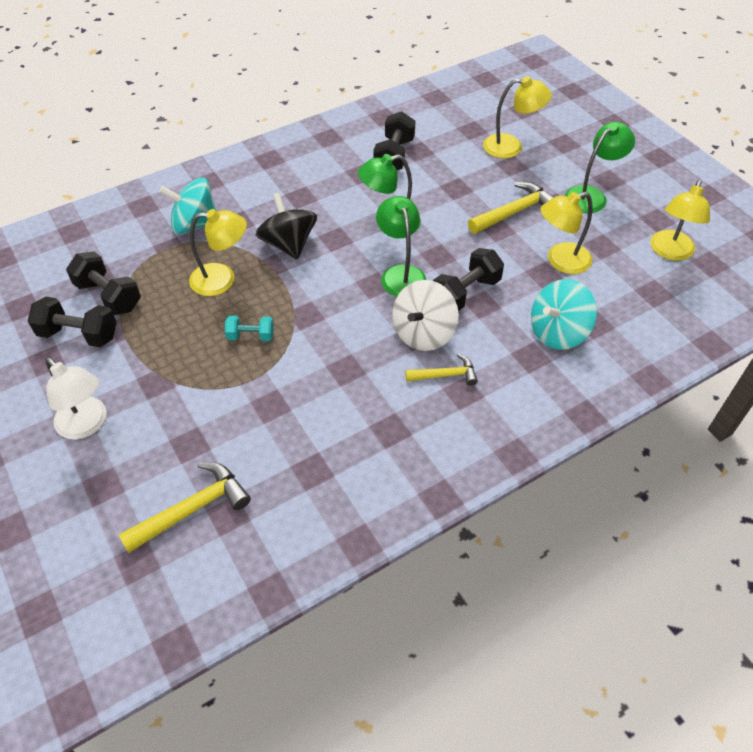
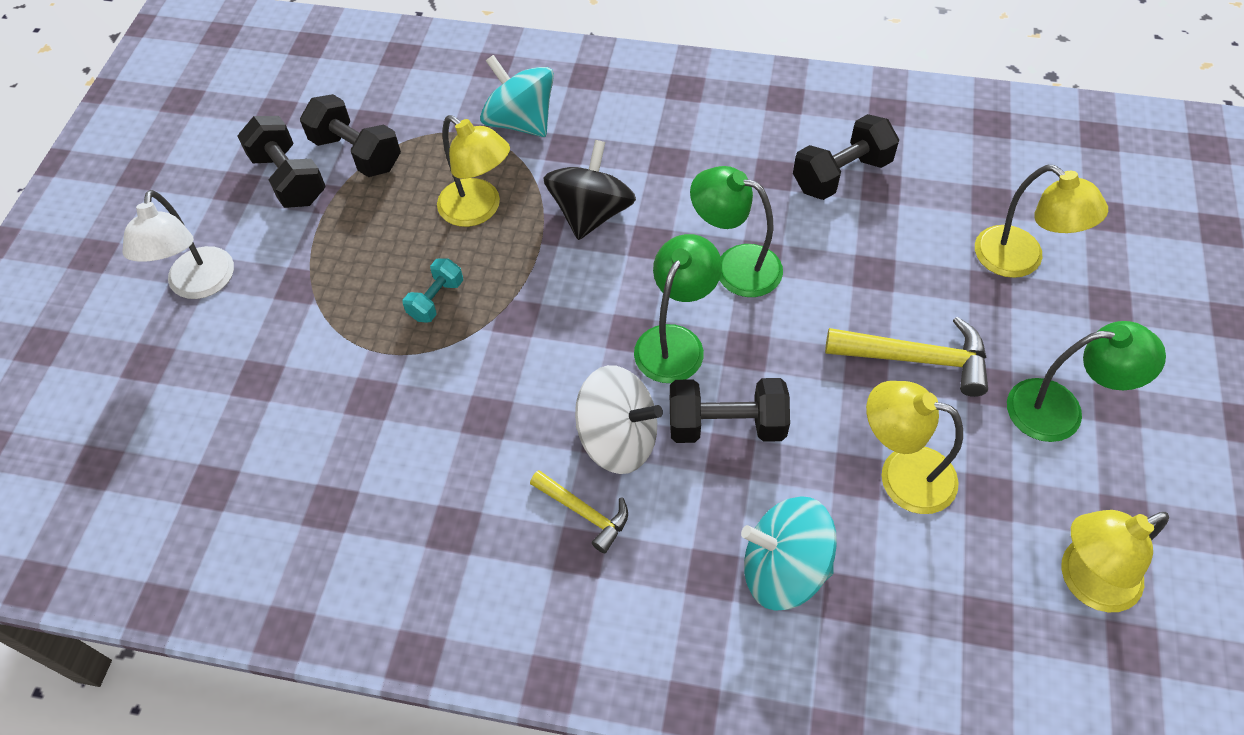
camera: 45 degrees right, 5 degrees up
black dumbbell [66,252,141,315] -> black dumbbell turned 45 degrees counterclockwise [300,94,401,177]
yellow hammer [119,462,251,553] -> none
turquoise dumbbell [225,316,274,341] -> turquoise dumbbell turned 75 degrees clockwise [402,258,463,323]
white spinning top [392,280,459,351] -> white spinning top turned 150 degrees counterclockwise [575,365,663,474]

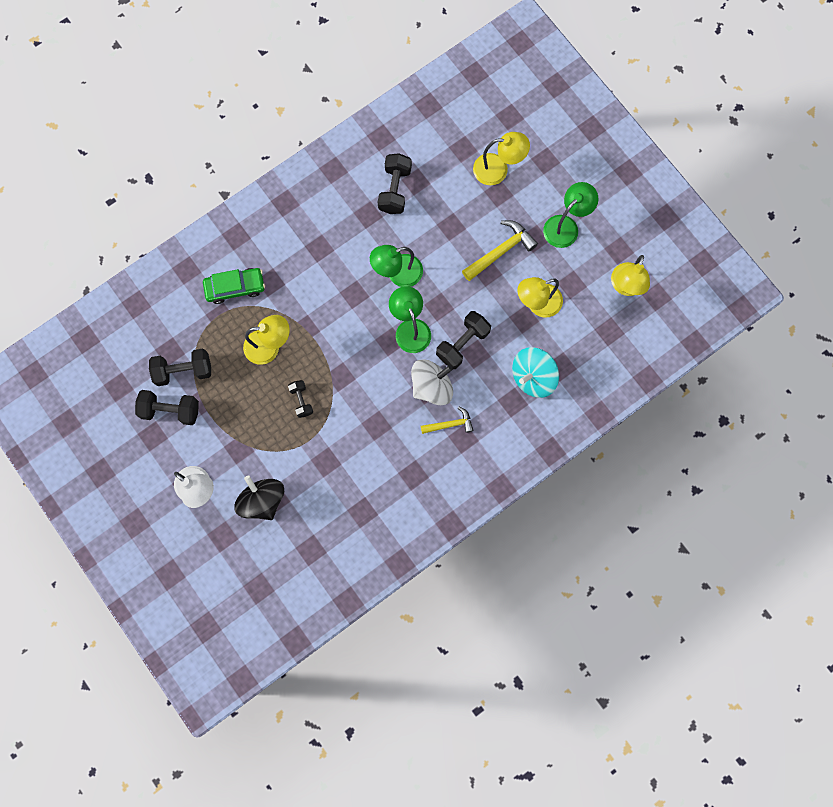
camera: 50 degrees left, 20 degrees up
turquoise dumbbell [402,258,463,323] -> black dumbbell [288,380,313,418]
turquoise spinning top [480,55,554,137] -> green car [203,268,265,304]
black spinning top [544,140,636,240] -> black spinning top moved to [234,475,284,520]

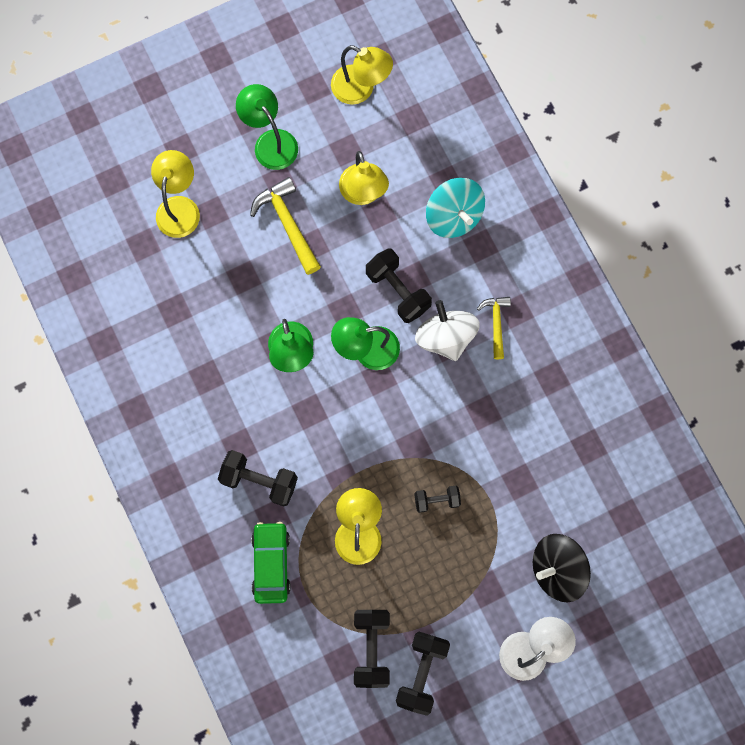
camera: 80 degrees left, 0 degrees up
black dumbbell [378,153,412,214] -> black dumbbell moved to [218,450,298,507]

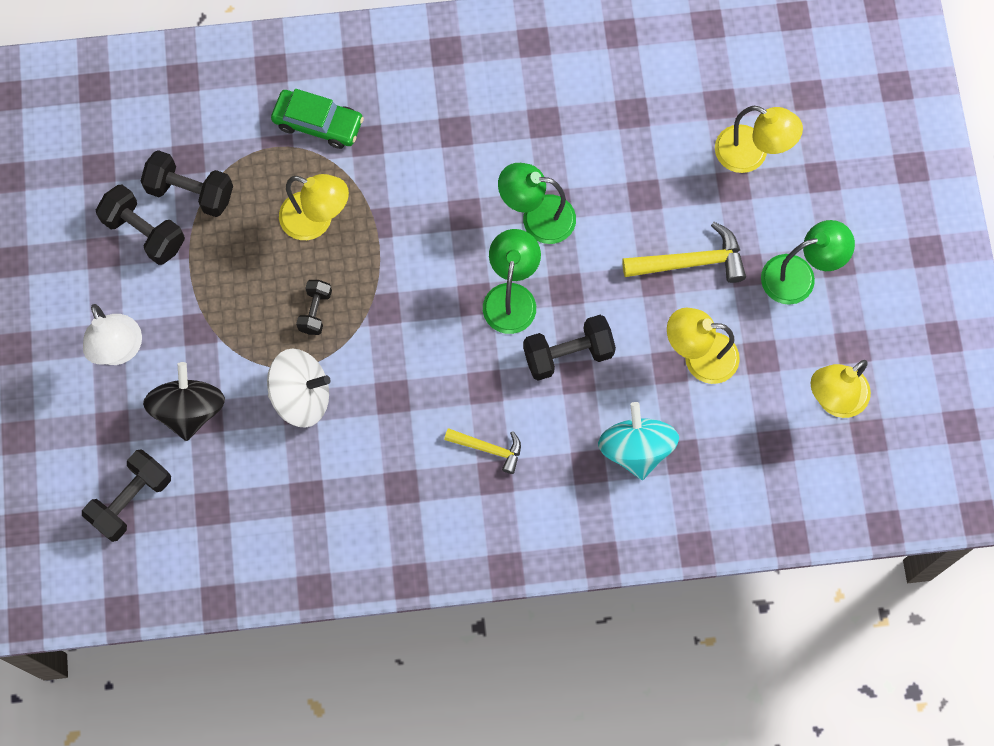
camera: 110 degrees right, 5 degrees down
black dumbbell [218,450,298,507] -> black dumbbell moved to [82,449,171,542]
white spinning top [415,300,480,361] -> white spinning top moved to [267,348,331,428]
turquoise spinning top [426,178,485,238] -> turquoise spinning top turned 90 degrees clockwise [598,402,679,480]

